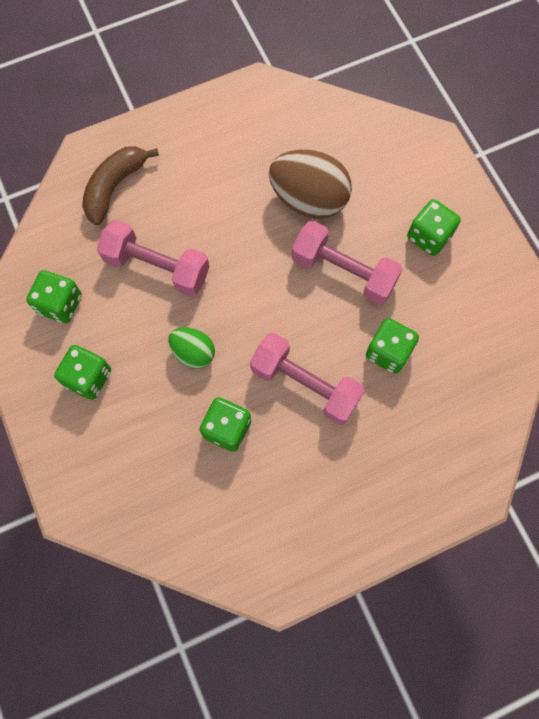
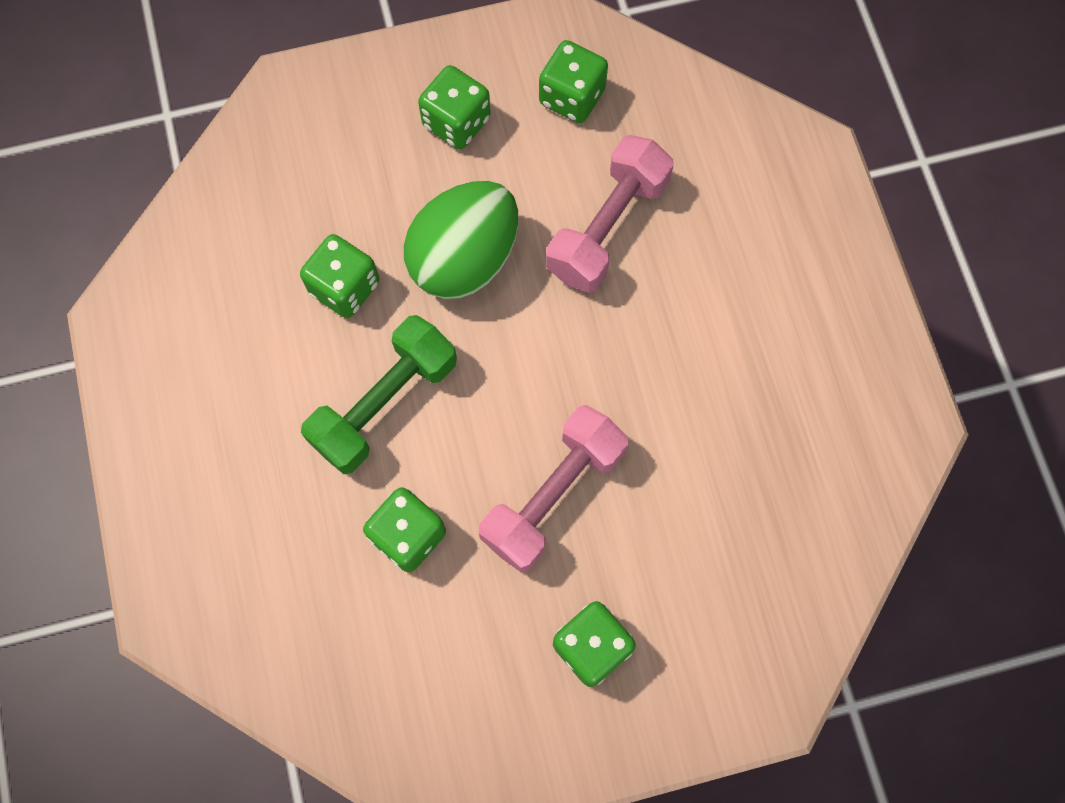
camera: 100 degrees right, 0 degrees up
brown banana [82,146,159,225] -> none
green egg [168,328,215,369] -> green egg [403,181,518,299], size x1.80
pink dumbbell [250,333,365,425] -> green dumbbell [301,315,457,474]
brown egg [269,150,352,219] -> none

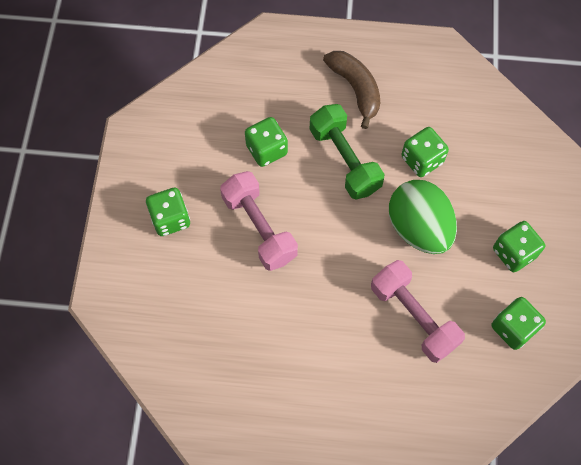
camera: 110 degrees right, 5 degrees down
none -> brown banana [323,51,380,129]

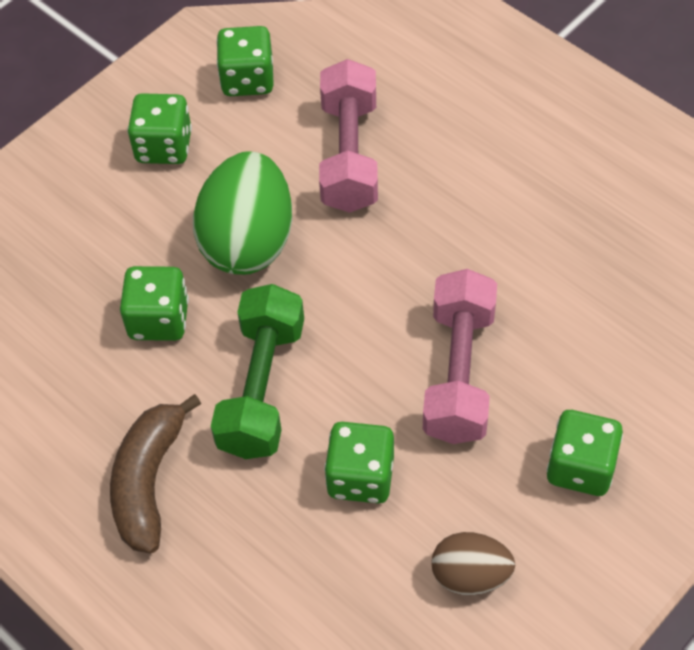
camera: 140 degrees left, 10 degrees down
none -> brown egg [431,532,515,595]

